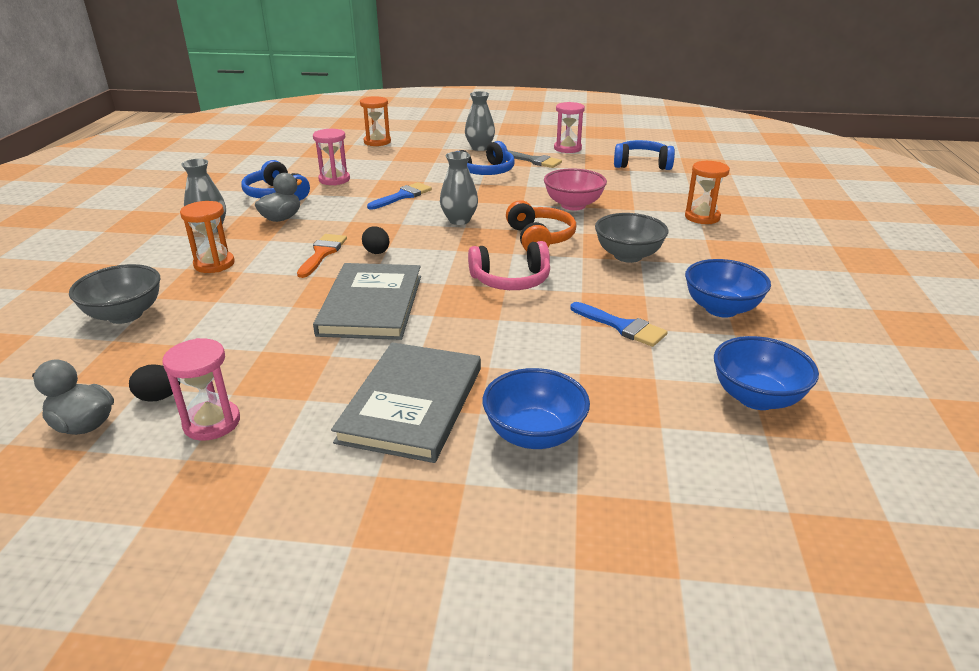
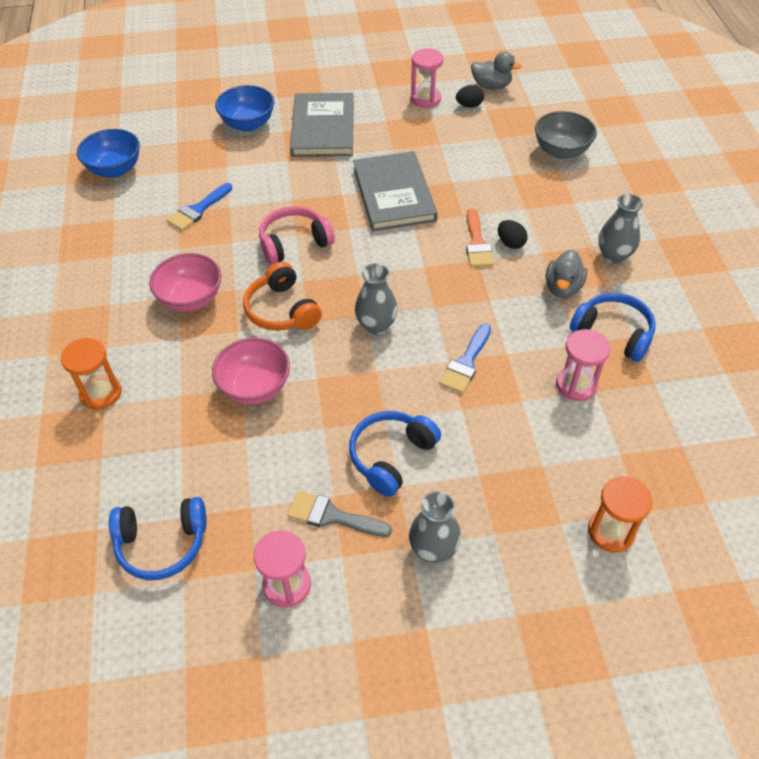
camera: 165 degrees right, 20 degrees up
orange hourglass [180,201,235,273] -> none
black egg [362,226,389,254] -> black egg moved to [498,220,527,249]
blue brush [570,302,668,347] -> blue brush turned 75 degrees counterclockwise [167,183,232,231]
grey bowl [595,213,668,263] -> pink bowl [149,253,222,312]
blue bowl [685,259,771,318] -> none

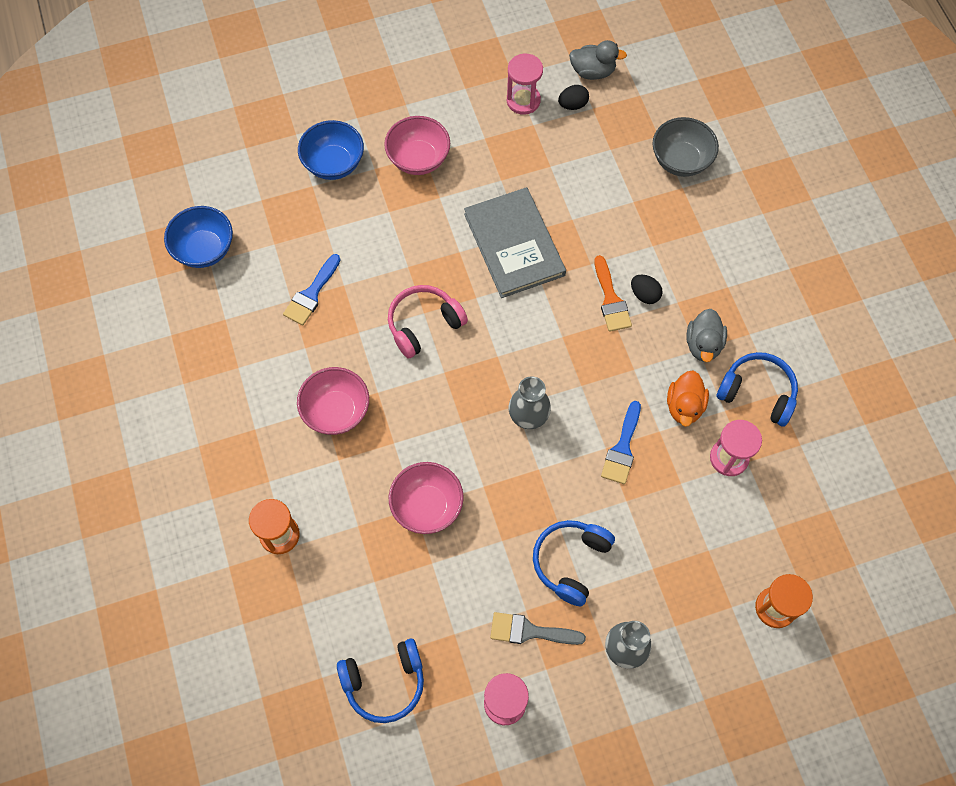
camera: 10 degrees left, 15 degrees up
orange headphones [243,262,322,331] -> none
grey book [290,93,354,157] -> pink bowl [384,116,450,175]
grey vase [598,194,644,264] -> none
none -> orange duck [667,371,709,427]

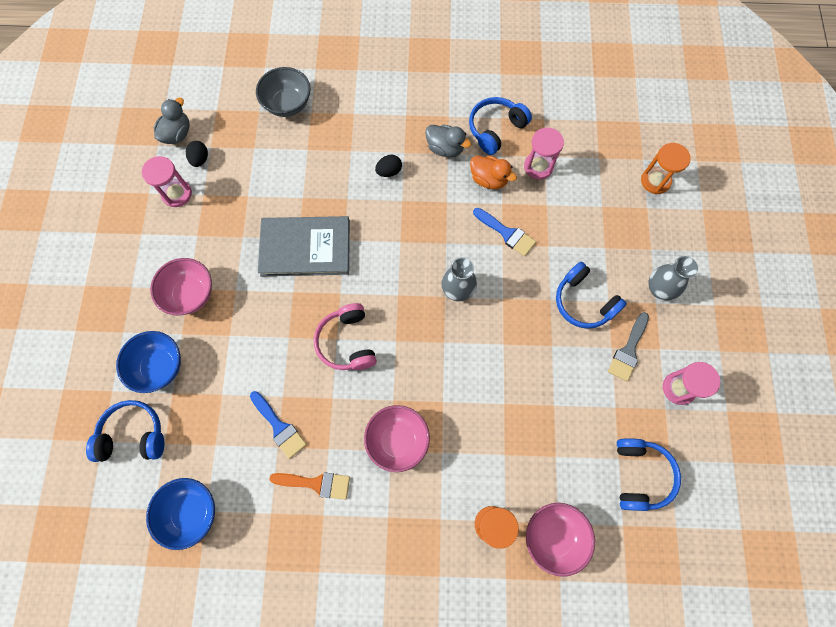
camera: 70 degrees left, 5 degrees up
pink bowl [389,462,464,534] -> pink bowl moved to [526,503,595,577]
orange brush [594,255,632,332] -> orange brush moved to [269,472,350,500]
none -> blue headphones [86,400,164,462]

